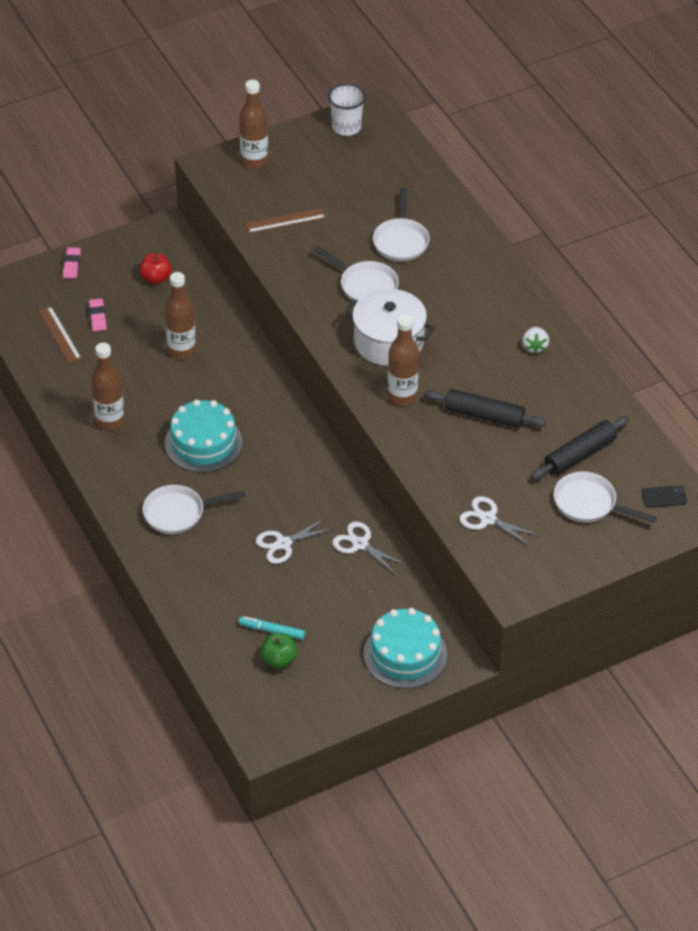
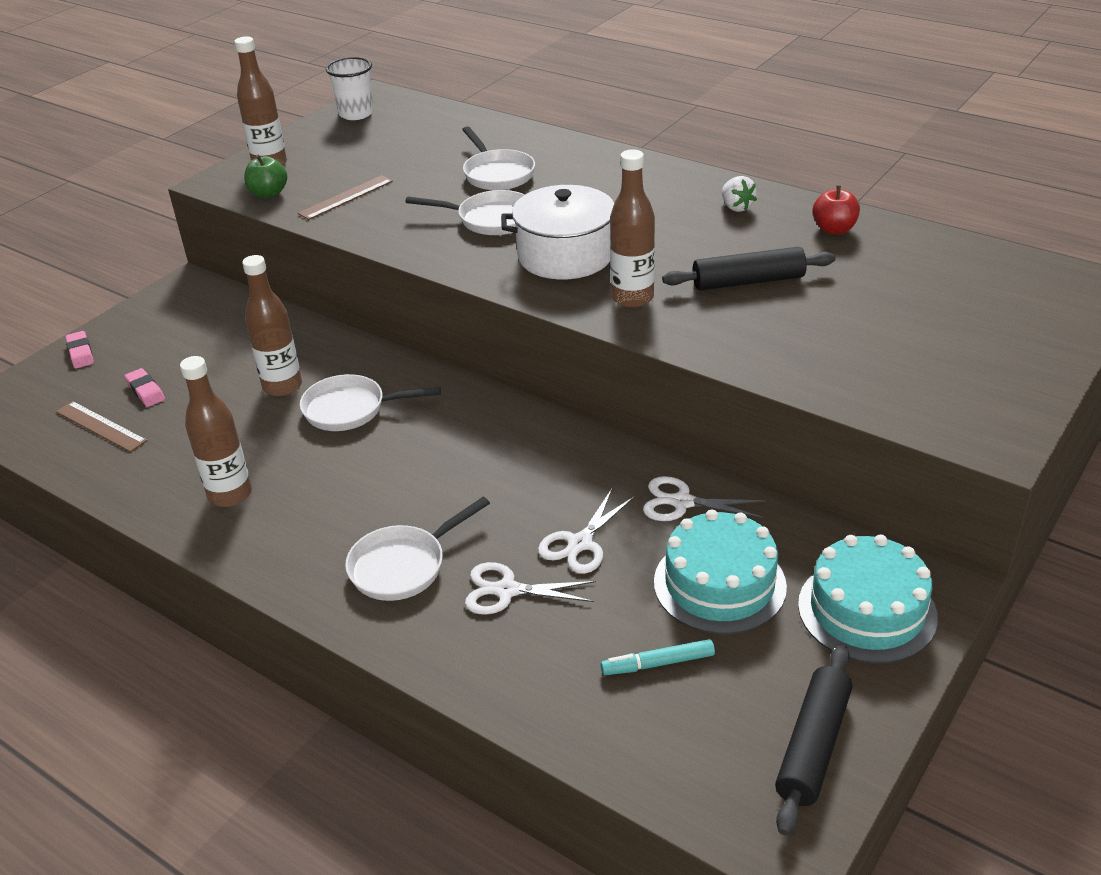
camera: 25 degrees left, 10 degrees down
red apple [139,253,172,284] -> red apple moved to [812,185,860,235]
turquoise cake [165,399,242,473] -> turquoise cake moved to [654,510,787,634]
green apple [261,633,298,669] -> green apple moved to [244,155,287,198]
white scissors [459,496,540,547] -> white scissors moved to [465,562,596,615]
black rolling pin [531,416,629,480] -> black rolling pin moved to [775,645,852,835]
white pan [554,472,657,523] -> white pan moved to [300,374,441,431]
black phone [641,485,687,508] -> none

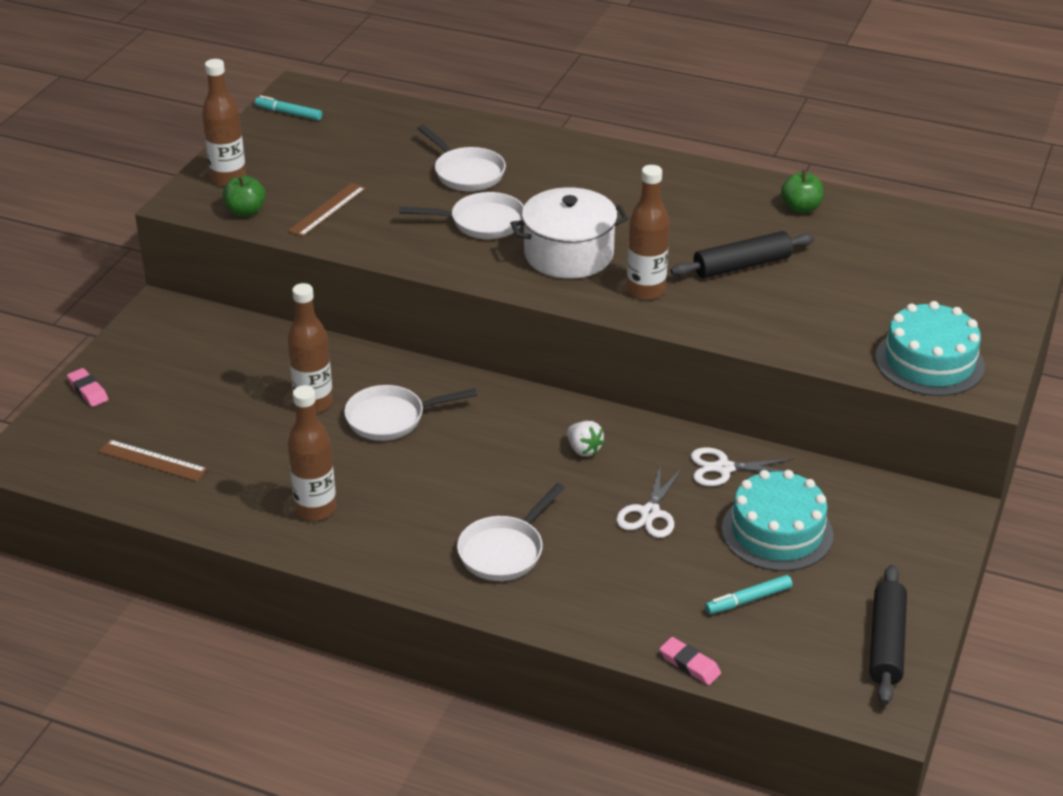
camera: 15 degrees left, 0 degrees up
pink eraser [125,368,165,407] -> pink eraser moved to [660,637,721,685]
white cup [326,57,374,120] -> turquoise marker [255,95,322,121]
white scissors [465,562,596,615] -> none
white strawberry [722,176,757,212] -> white strawberry moved to [567,421,605,456]
turquoise cake [798,534,938,663] -> turquoise cake moved to [875,301,985,396]
red apple [812,185,860,235] -> green apple [781,170,823,213]

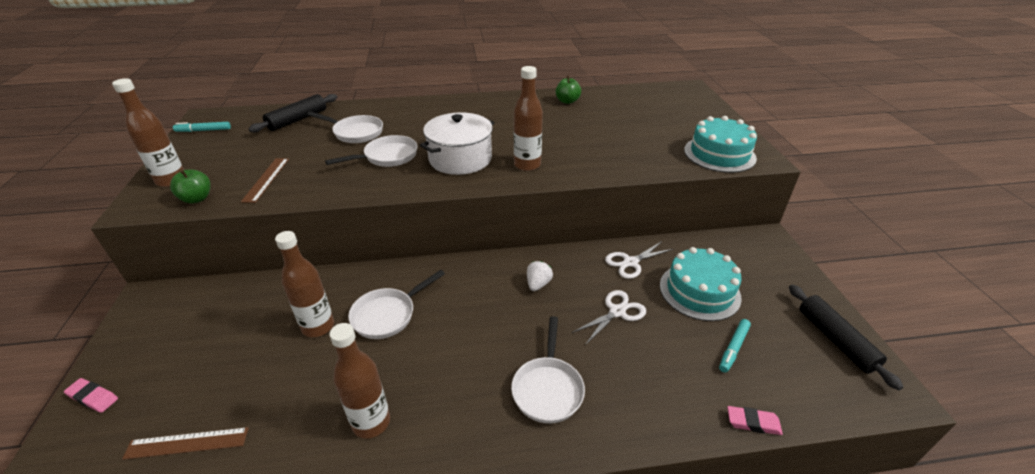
camera: 30 degrees left, 0 degrees up
white strawberry [567,421,605,456] -> white strawberry turned 90 degrees counterclockwise [527,261,553,291]
white scissors [616,466,683,538] -> white scissors turned 120 degrees counterclockwise [572,290,646,345]
black rolling pin [670,231,814,278] -> black rolling pin moved to [249,94,337,132]

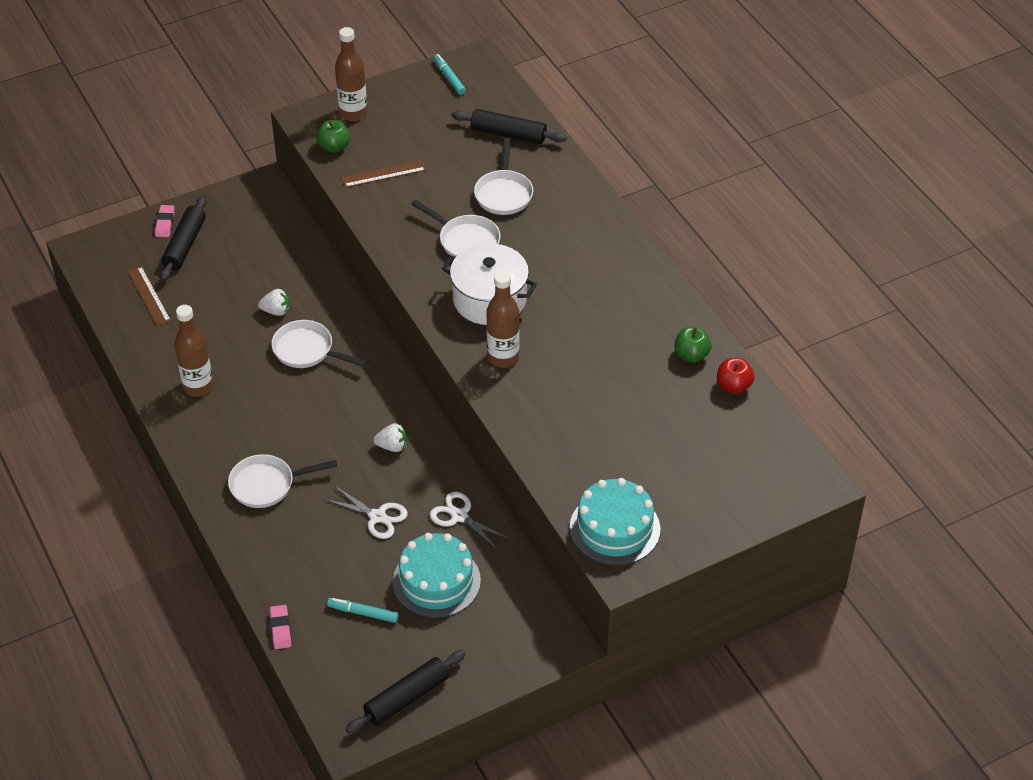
camera: 70 degrees right, 10 degrees up
brown bottle [275,231,334,337] -> white strawberry [258,289,289,316]
none -> black rolling pin [160,196,207,281]
none -> red apple [717,358,754,394]

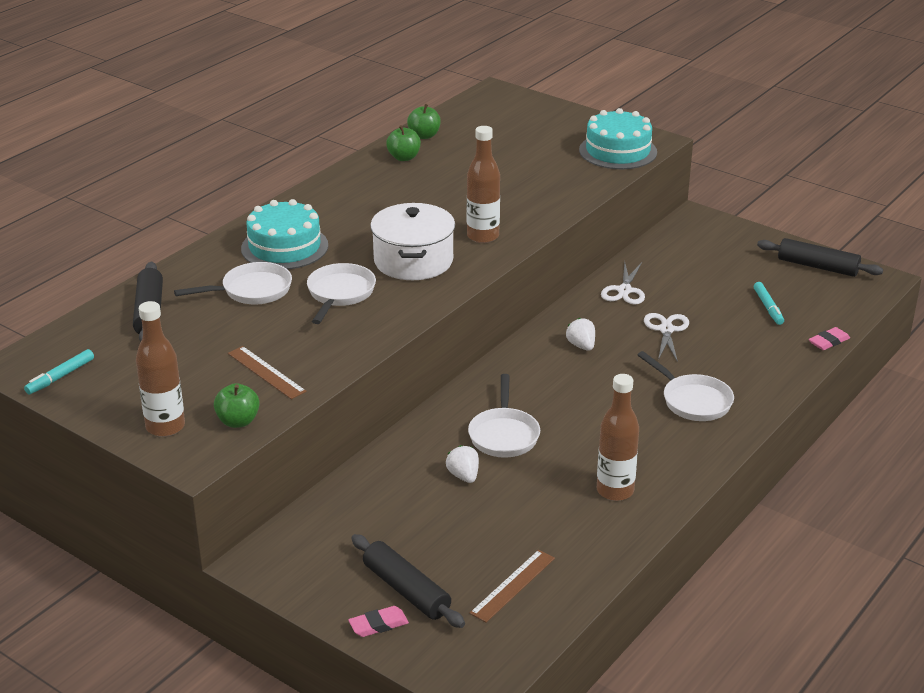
camera: 115 degrees left, 15 degrees down
black rolling pin [160,196,207,281] -> black rolling pin turned 60 degrees clockwise [351,534,465,628]
turquoise cake [392,533,481,618] -> turquoise cake moved to [241,199,328,269]
red apple [717,358,754,394] -> green apple [407,104,441,139]

